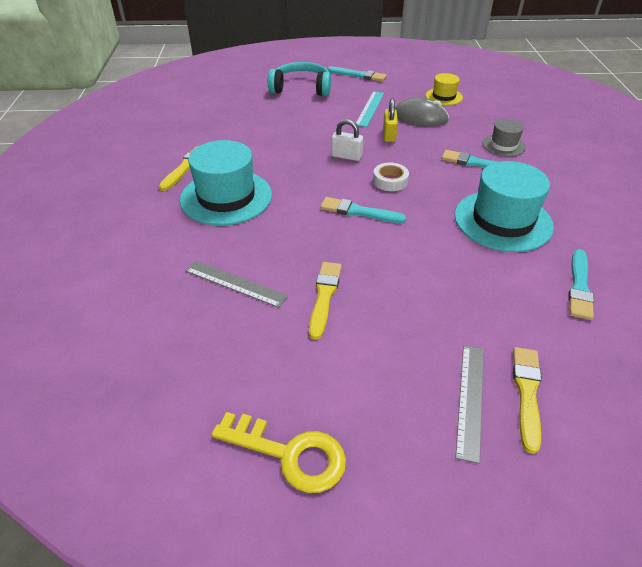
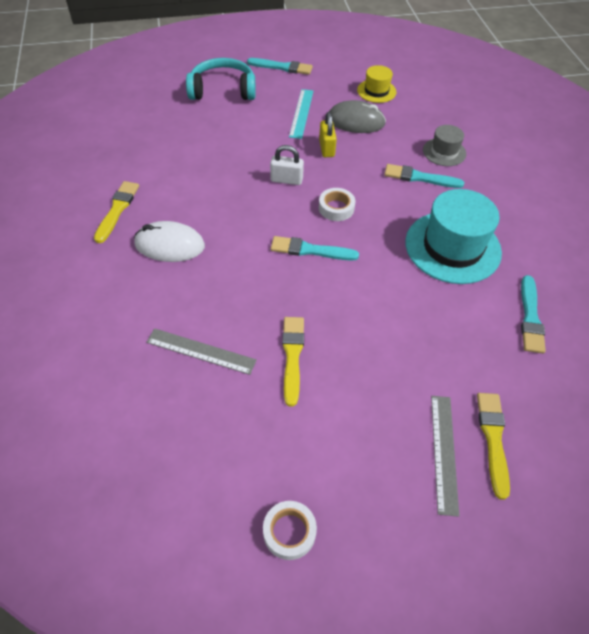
camera: 10 degrees left, 10 degrees up
turquoise hat [180,140,272,226] -> white mouse [134,221,205,262]
yellow key [212,412,346,493] -> white tape [263,501,317,560]

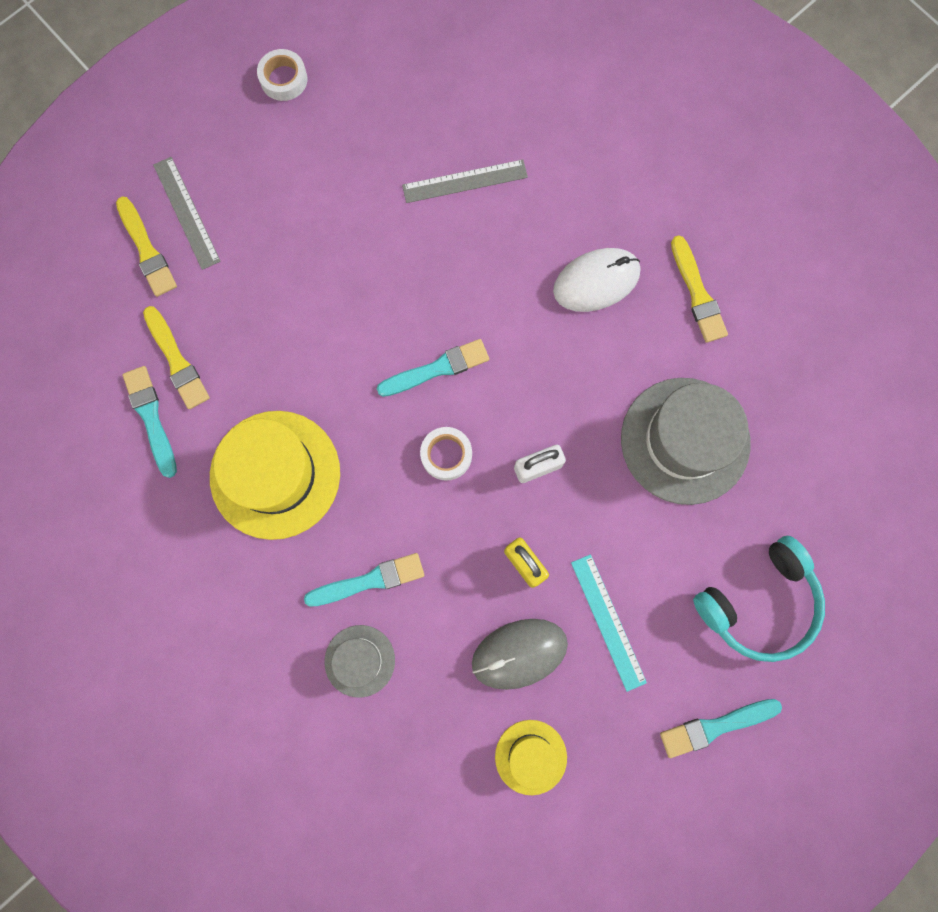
camera: 150 degrees right, 25 degrees up
yellow brush [282,317,304,406] -> yellow brush moved to [143,306,210,409]
turquoise hat [405,189,502,284] -> yellow hat [210,411,340,540]
none -> grey hat [621,378,751,505]

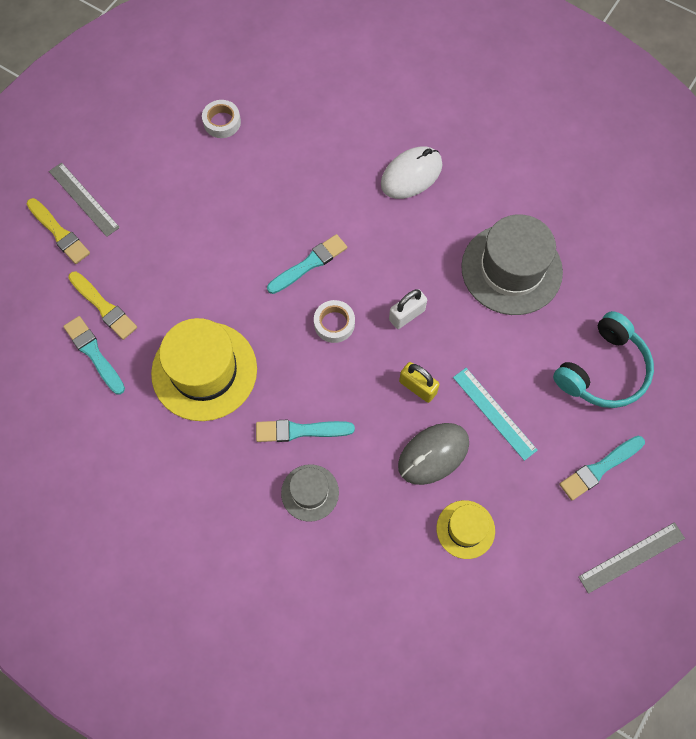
camera: 15 degrees left, 10 degrees down
white tape [257,49,307,101] -> white tape moved to [202,100,241,138]
turquoise brush [304,553,424,607] -> turquoise brush turned 150 degrees counterclockwise [256,420,355,442]
grey ruler [402,159,528,203] -> grey ruler moved to [578,522,685,594]
yellow brush [671,235,728,343] -> none

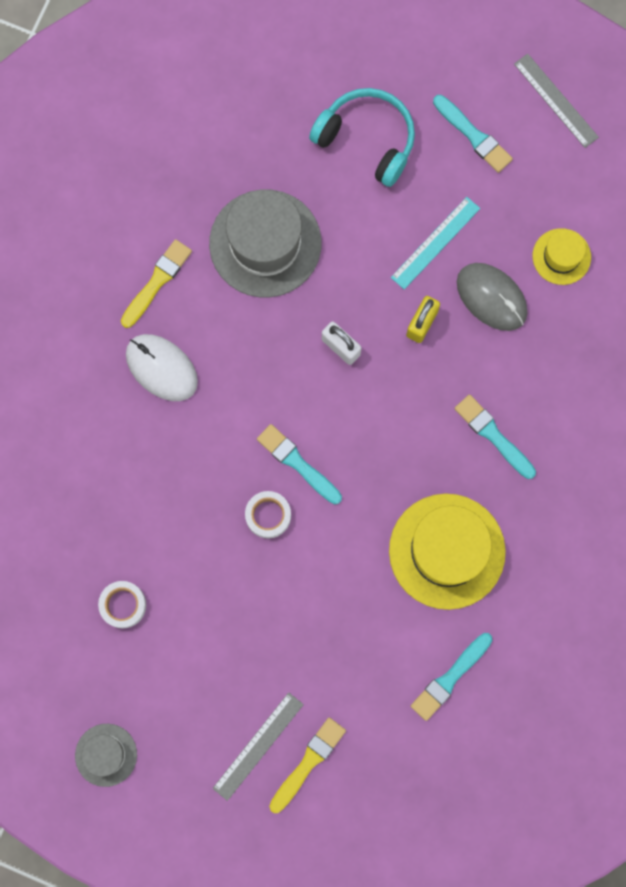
camera: 100 degrees left, 10 degrees up
yellow brush [68,271,137,340] -> yellow brush moved to [121,239,192,328]
turquoise brush [256,420,355,442] -> turquoise brush turned 150 degrees clockwise [455,395,536,479]
grey hat [281,464,339,522] -> grey hat moved to [75,724,137,787]
white tape [314,300,355,343] -> white tape moved to [245,491,291,539]

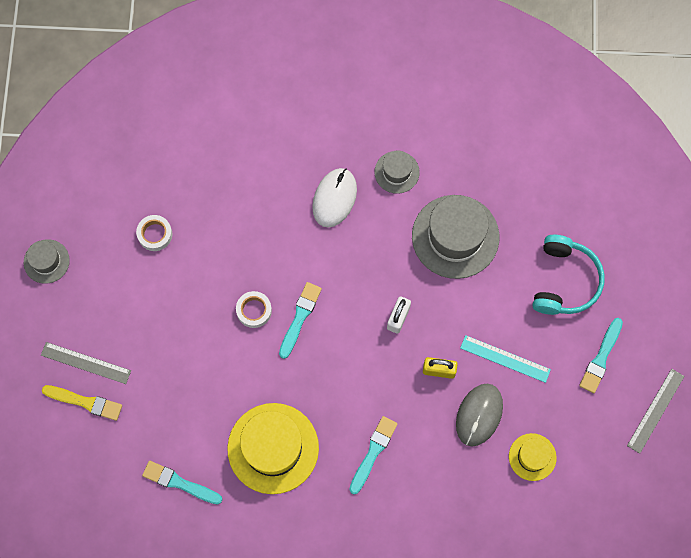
camera: 70 degrees right, 5 degrees down
yellow brush [121,239,192,328] -> grey hat [374,151,420,194]

